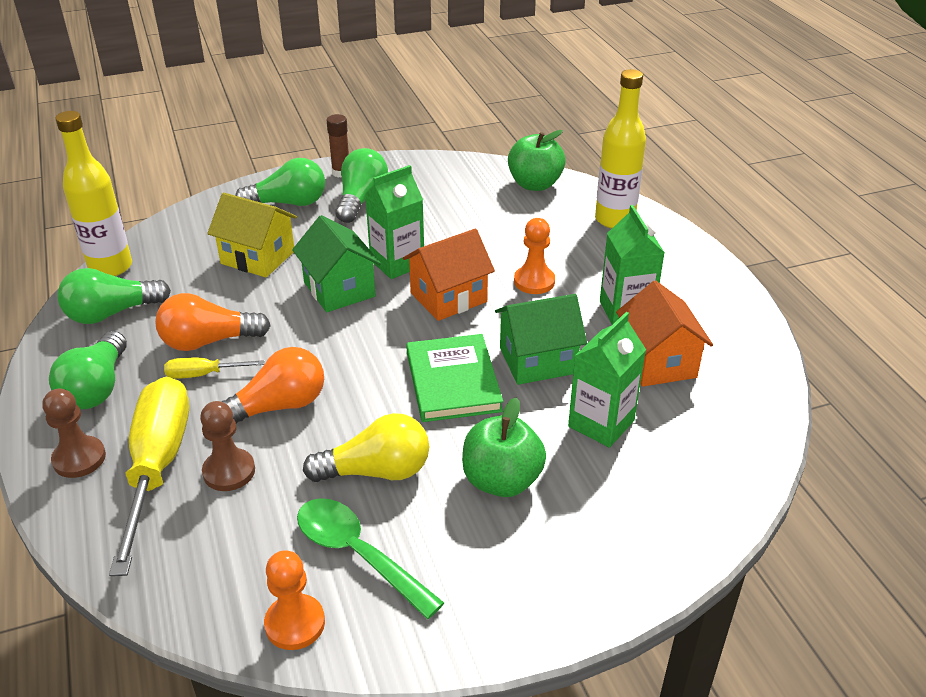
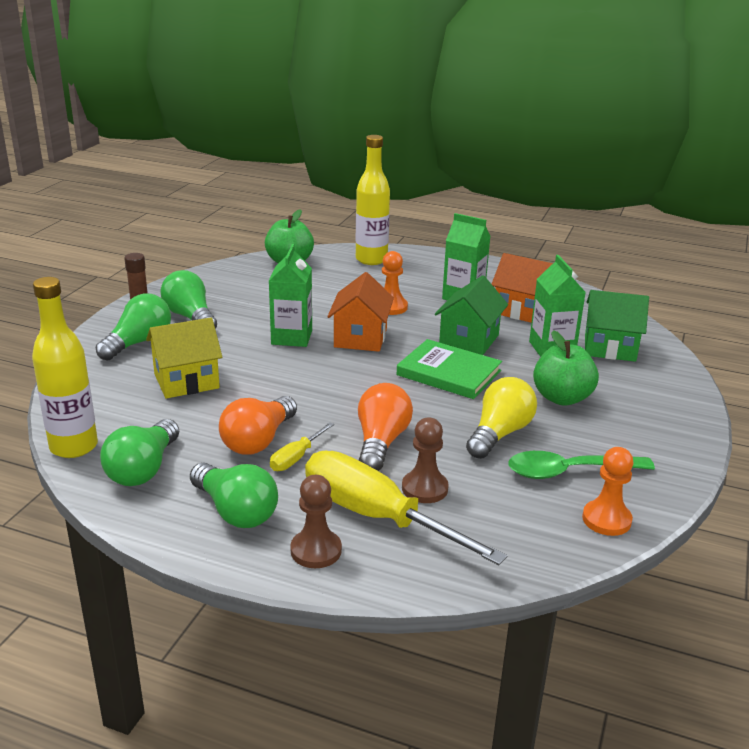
camera: 50 degrees left, 10 degrees down
green house [292,215,381,312] -> green house moved to [585,290,649,362]

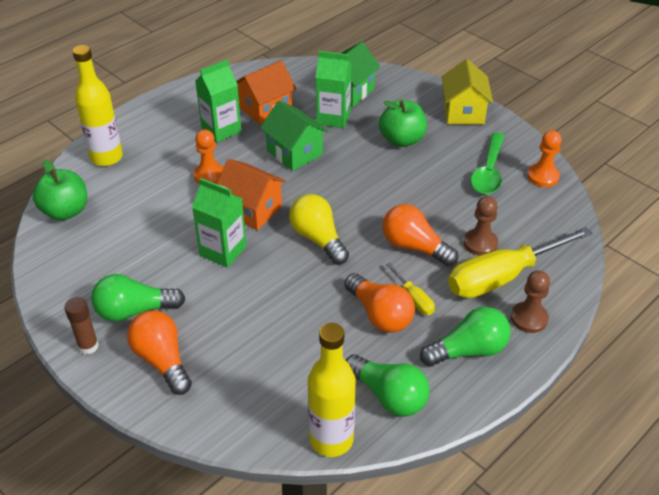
camera: 65 degrees left, 15 degrees up
green light bulb [96,293,171,361] -> orange light bulb [127,311,192,395]
yellow house [146,318,222,399] -> yellow house moved to [442,59,493,124]
green book [397,339,502,399] -> none
yellow light bulb [466,377,537,459] -> yellow light bulb moved to [289,194,349,264]

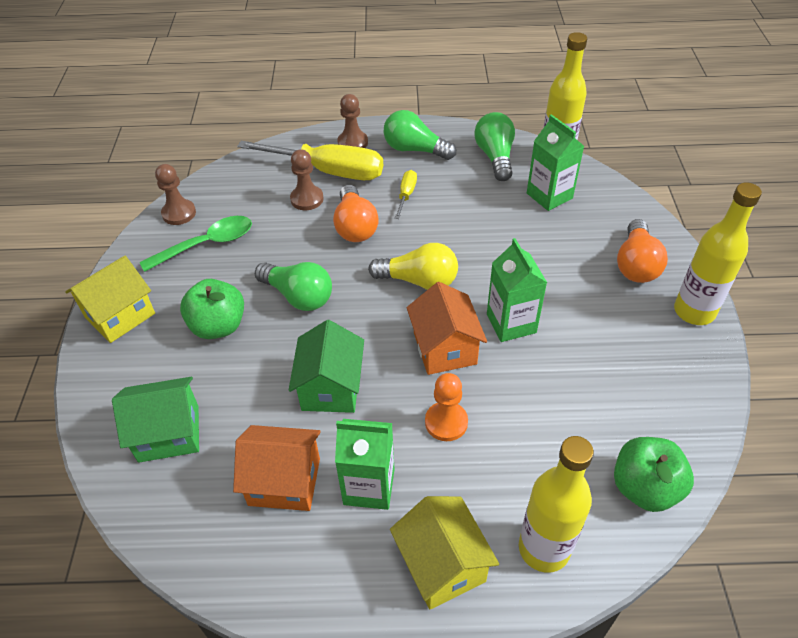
camera: 135 degrees left, 5 degrees up
brown glue stick [64,297,99,354] -> yellow bottle [674,182,762,325]
green light bulb [91,274,185,322] -> green light bulb moved to [255,262,332,311]
yellow light bulb [289,194,349,264] -> yellow light bulb turned 90 degrees counterclockwise [368,243,458,290]
green carton [315,51,352,128] -> green carton moved to [527,114,585,211]
orange light bulb [344,273,415,333] -> none
orange pawn [527,130,562,187] -> brown pawn [155,164,196,225]
none -> yellow house [390,496,499,610]

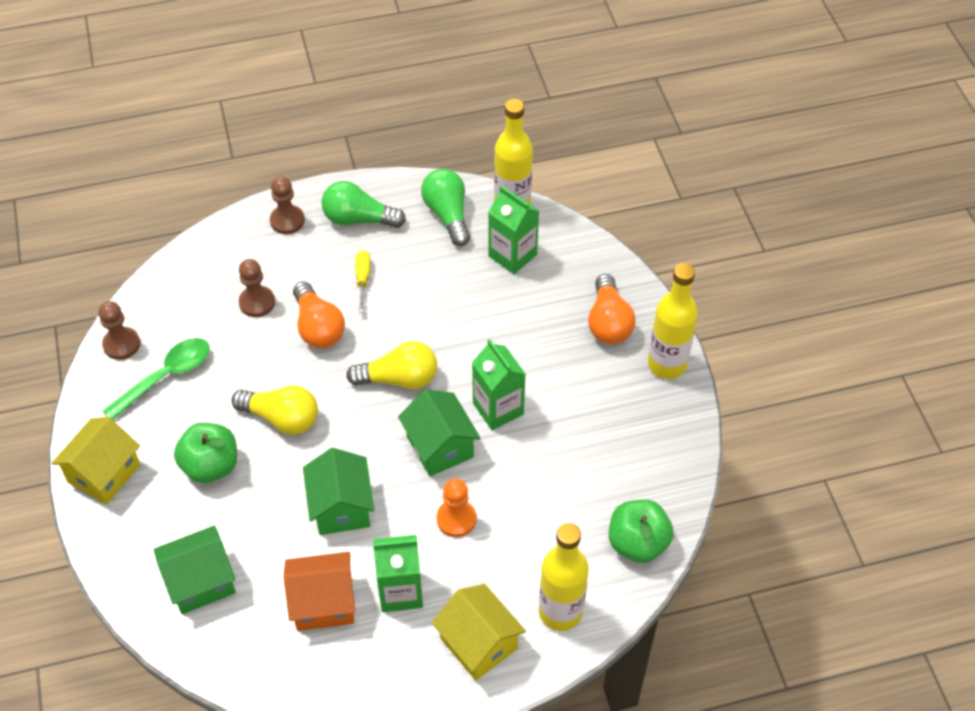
camera: 15 degrees left, 5 degrees up
yellow screwdriver [237,141,383,180] -> none
green light bulb [255,262,332,311] -> yellow light bulb [232,385,318,435]
orange house [407,282,487,375] -> green house [398,389,480,477]

